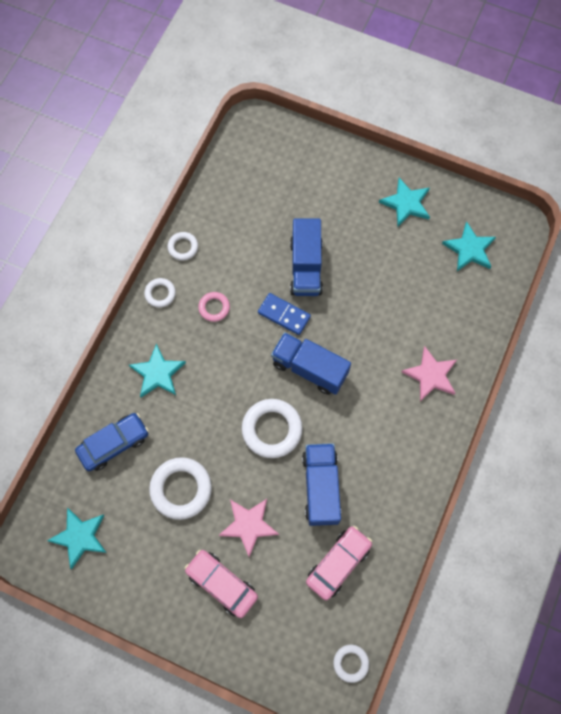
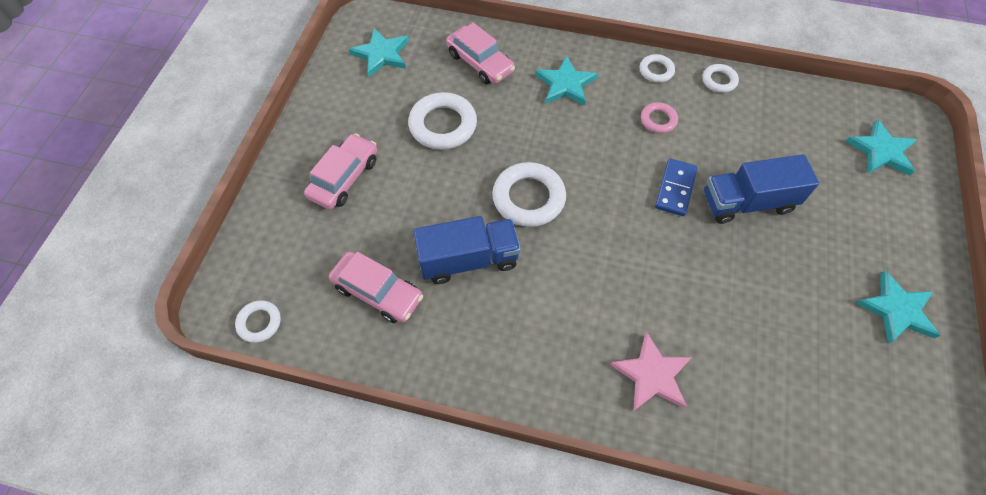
camera: 80 degrees right, 10 degrees down
blue car [75,413,149,471] -> pink car [446,23,515,84]
pink star [219,499,279,557] -> none
blue truck [271,332,351,395] -> none
turquoise star [442,222,496,271] -> turquoise star moved to [846,119,917,176]

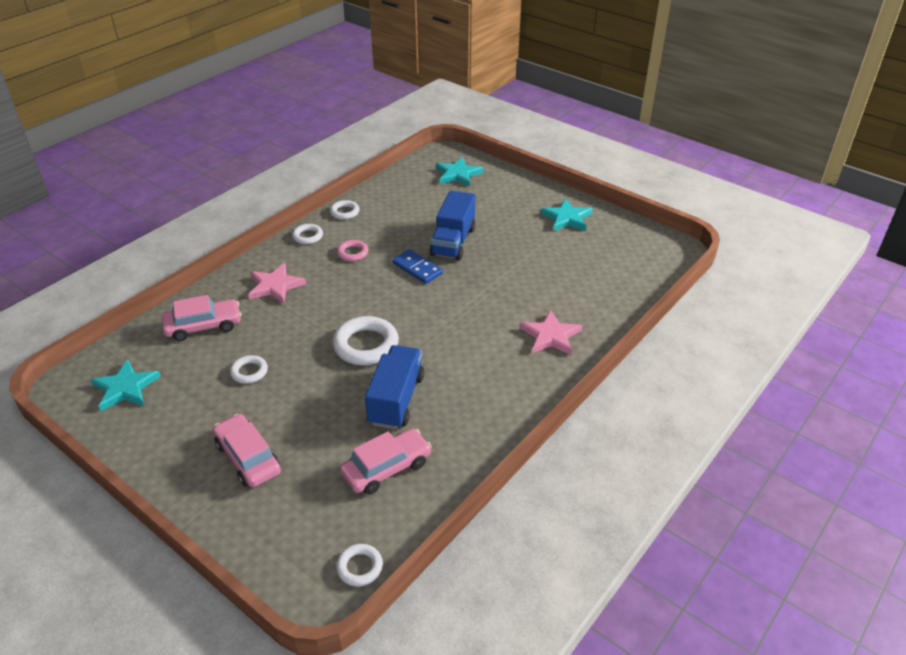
camera: 65 degrees left, 20 degrees down
white ring [408,92,477,150] -> white ring [230,355,268,384], size x0.54
turquoise star [535,56,598,106] -> pink star [248,263,306,304]

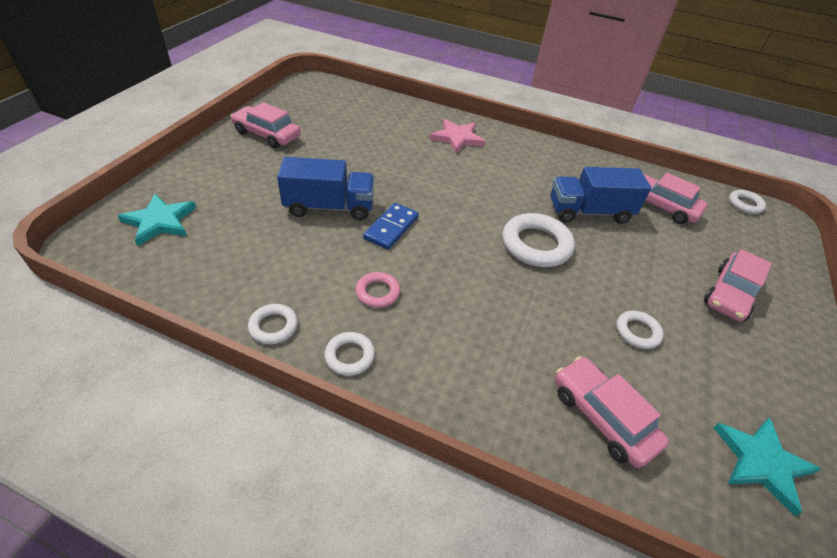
camera: 110 degrees left, 5 degrees up
pink star [248,263,306,304] -> none
turquoise star [540,199,593,231] -> pink car [230,102,301,148]

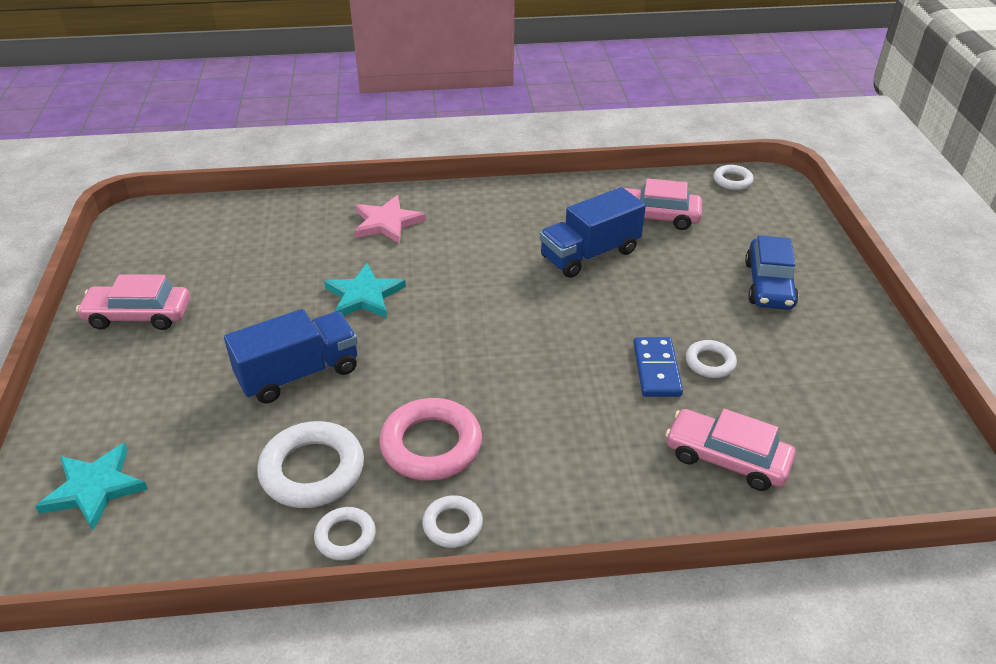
camera: 25 degrees left, 5 degrees down
pink ring [356,272,400,308] -> pink ring [379,398,482,481], size x1.84
blue domino [363,203,419,250] -> blue domino moved to [633,337,683,397]
white ring [502,213,575,267] -> white ring moved to [257,421,364,508]
pink car [704,249,772,321] -> blue car [745,235,799,310]
turquoise star [713,418,821,516] -> turquoise star moved to [324,263,406,318]

